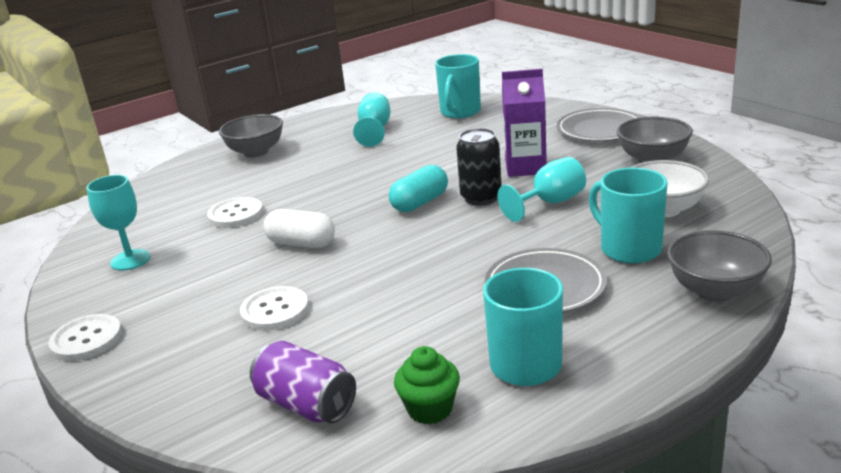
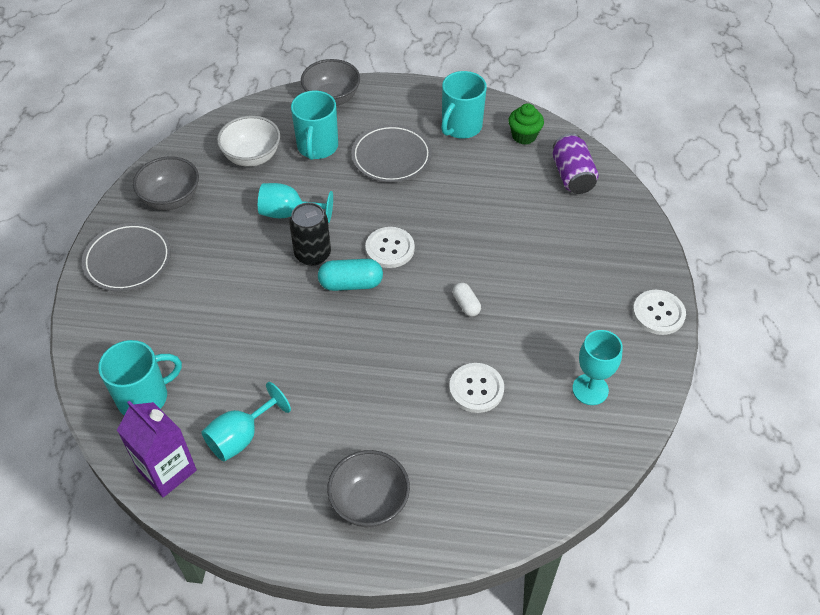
camera: 140 degrees left, 25 degrees up
white button [240,286,309,331] -> white button moved to [365,227,415,268]
white capsule [263,209,335,248] -> white capsule [453,283,481,317], size x0.61
purple carton [502,69,547,177] -> purple carton moved to [117,400,197,497]

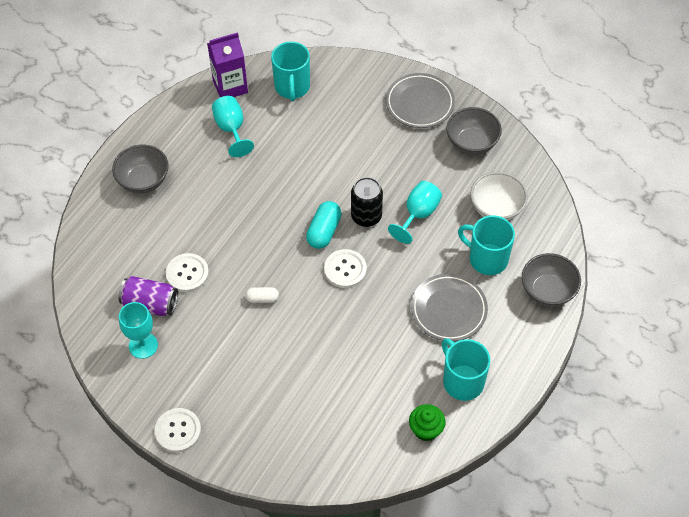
camera: 115 degrees right, 5 degrees up
purple can [553,133,599,194] -> purple can moved to [118,276,178,316]

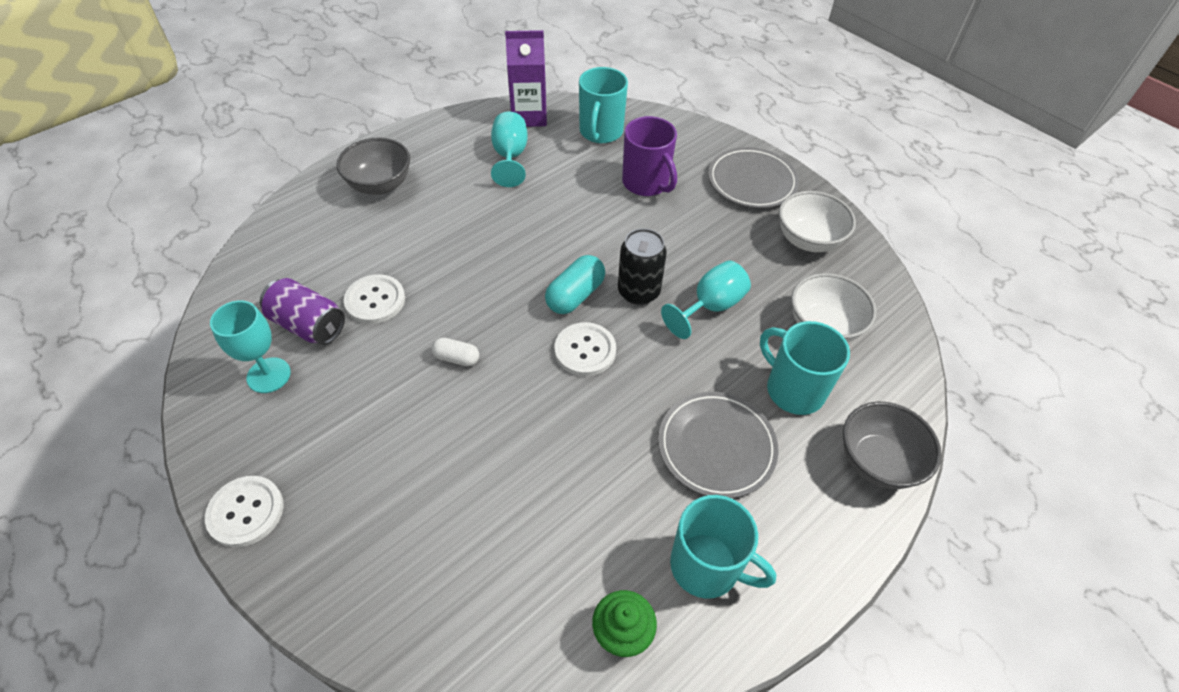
camera: 15 degrees right, 5 degrees down
turquoise mug [442,338,490,401] -> turquoise mug turned 135 degrees clockwise [670,495,776,599]
grey bowl [446,107,502,155] -> white bowl [779,191,856,252]
none -> purple mug [622,116,677,196]

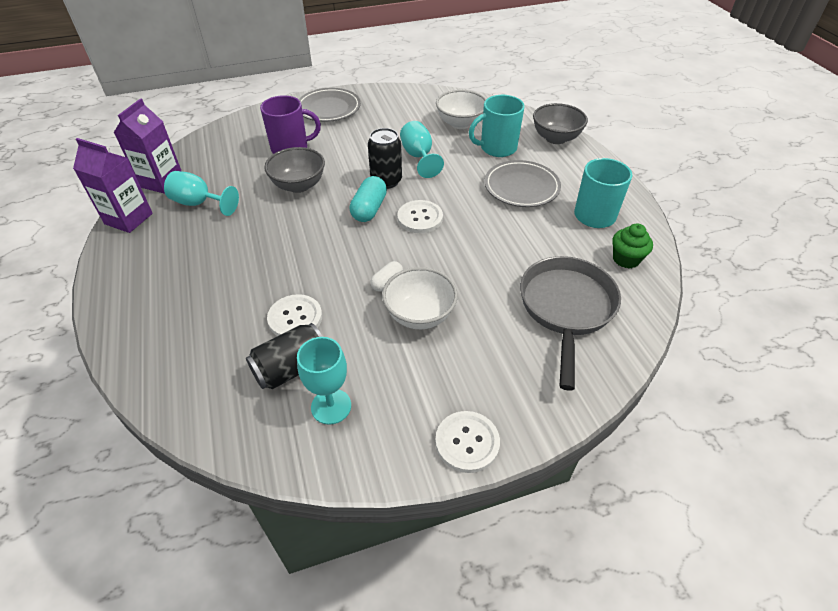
camera: 65 degrees left, 5 degrees down
purple can [260,278,345,345] -> black can [246,323,323,389]
grey bowl [336,138,410,195] -> grey bowl moved to [264,147,325,193]
turquoise capsule [545,255,605,314] -> turquoise capsule turned 45 degrees clockwise [349,176,387,222]
turquoise mug [579,67,628,143] -> none
white bowl [779,191,856,252] -> white bowl moved to [382,267,458,329]
none -> purple carton [73,138,153,233]
none -> grey pan [520,256,621,391]

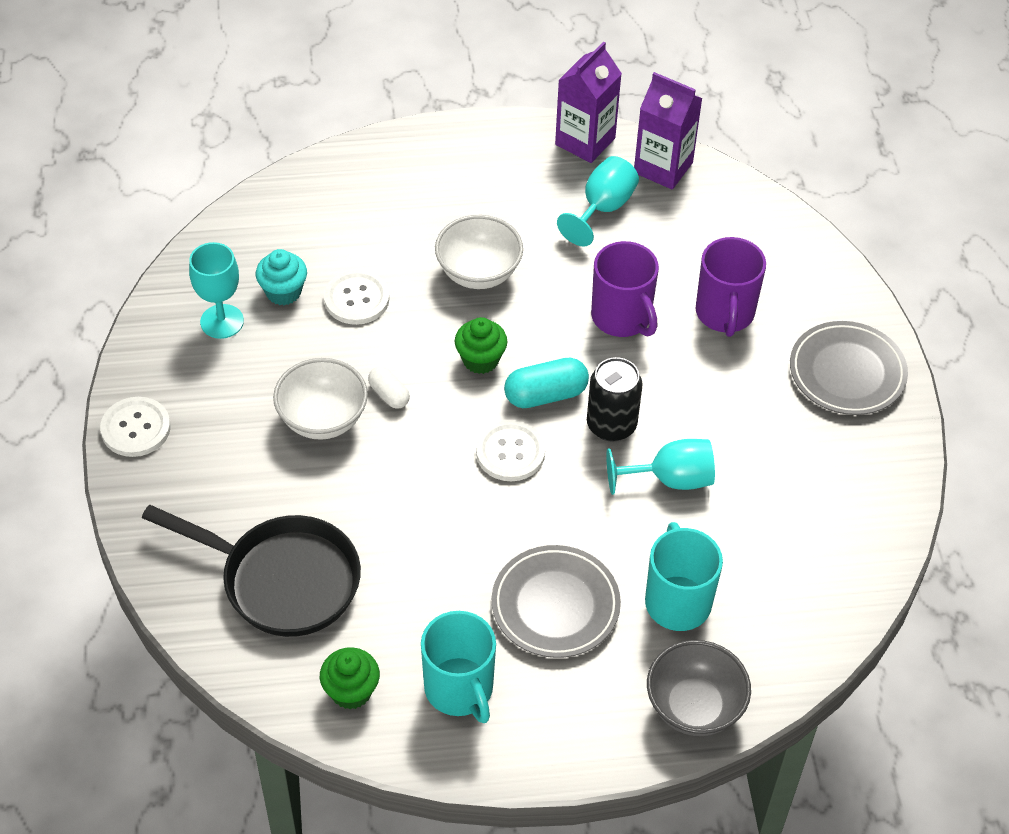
camera: 100 degrees right, 5 degrees up
black can [246,323,323,389] -> turquoise cupcake [256,249,307,305]
grey bowl [264,147,325,193] -> purple mug [591,241,659,337]
turquoise capsule [349,176,387,222] -> turquoise capsule turned 45 degrees counterclockwise [504,358,589,408]
white bowl [436,90,486,129] -> white bowl moved to [435,215,523,289]
grey pan [520,256,621,391] -> black pan [142,505,361,637]
none -> green cupcake [455,317,507,374]

